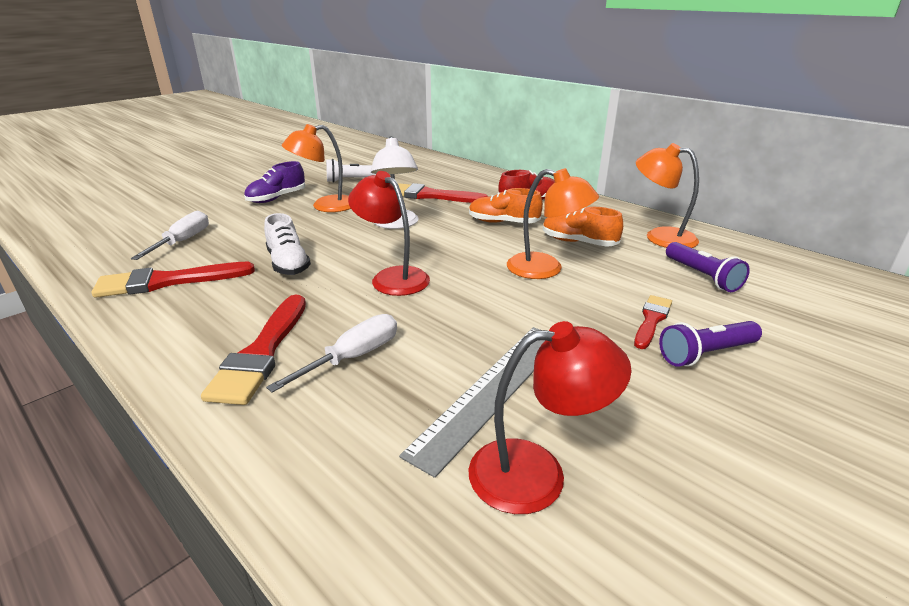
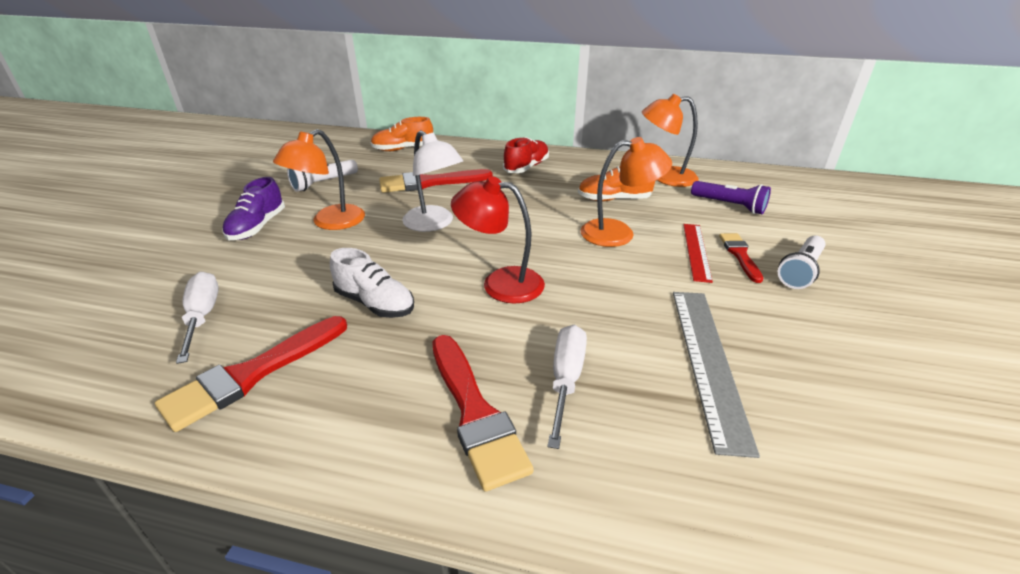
camera: 30 degrees left, 5 degrees up
orange shoe [469,188,543,223] -> orange shoe moved to [371,117,433,151]
red lamp [469,321,632,514] -> none
purple flashlight [659,321,762,367] -> white flashlight [778,235,825,289]
none -> red ruler [683,224,713,283]

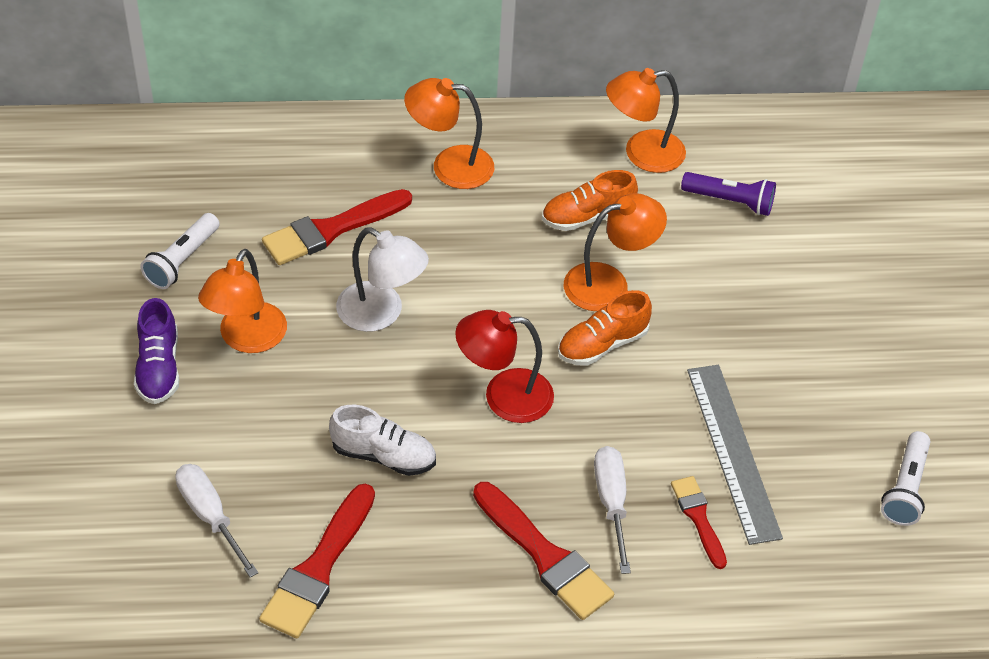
camera: 20 degrees left, 15 degrees up
orange shoe [371,117,433,151] -> orange shoe moved to [558,290,652,366]
red shoe [503,137,549,173] -> orange lamp [404,78,494,189]
red ruler [683,224,713,283] -> none
red brush [719,233,763,283] -> red brush moved to [671,476,727,569]
white flashlight [778,235,825,289] -> white flashlight moved to [881,431,931,526]

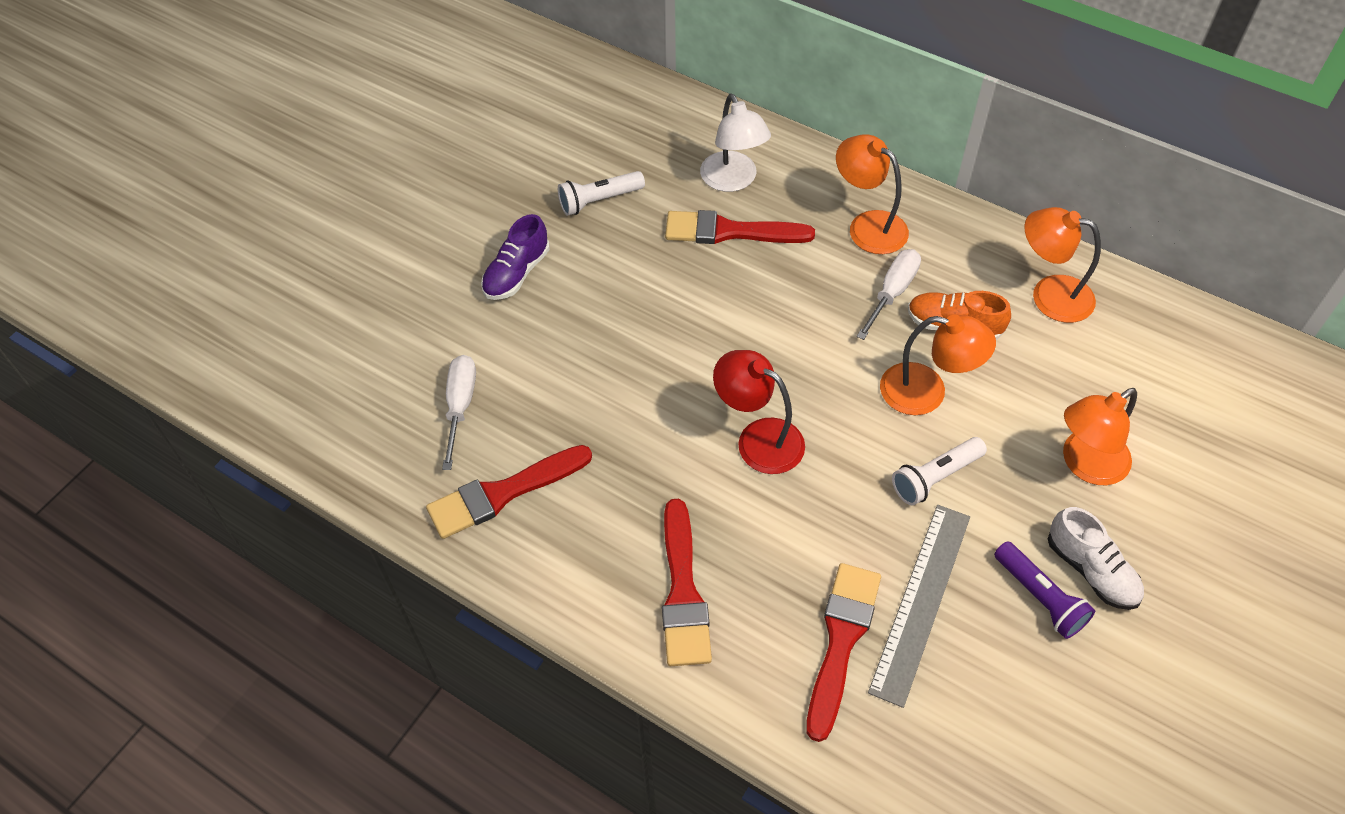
camera: 40 degrees right, 5 degrees up
orange lamp [198,249,287,353] -> orange lamp moved to [1063,388,1137,485]
white shoe [329,405,436,476] -> white shoe moved to [1048,507,1144,610]
white lamp [336,228,429,332] -> white lamp moved to [700,94,771,192]
orange shoe [558,290,652,366] -> none
white screwdriver [594,446,631,574] -> white screwdriver moved to [857,249,921,340]
red brush [671,476,727,569] -> red brush [806,563,881,742], size x1.69
purple flashlight [681,172,776,216] -> purple flashlight moved to [994,541,1095,639]
white flashlight [881,431,931,526] -> white flashlight moved to [892,437,987,506]

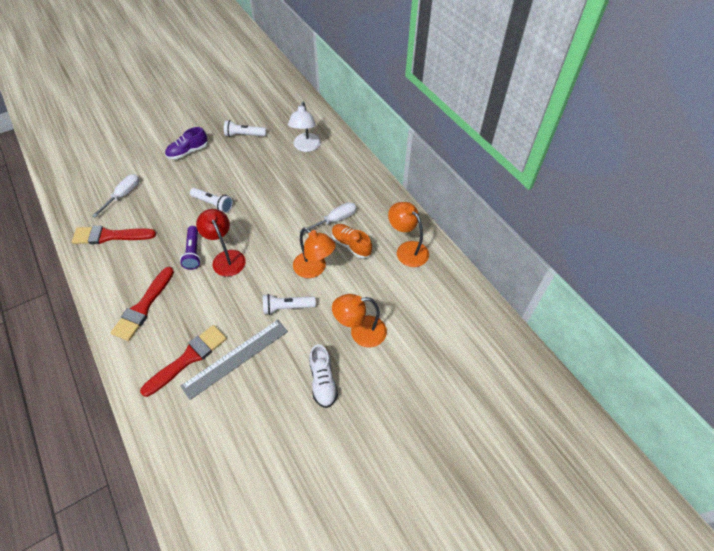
camera: 25 degrees right, 0 degrees up
red brush [665,210,815,244] -> none
orange lamp [836,134,909,254] -> none
purple flashlight [994,541,1095,639] -> purple flashlight moved to [180,226,201,270]
none -> white flashlight [190,188,233,213]

